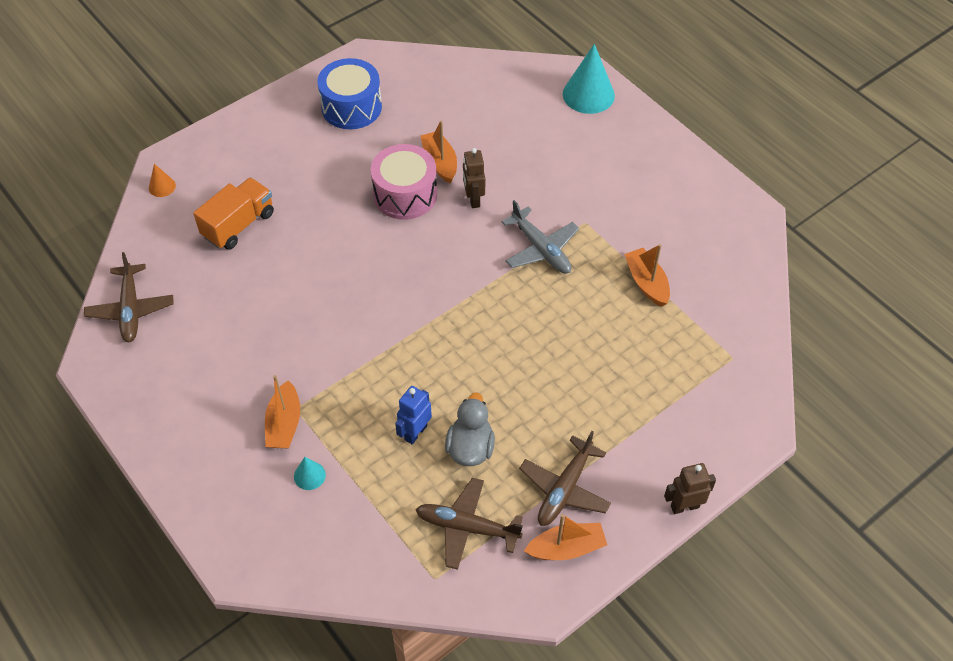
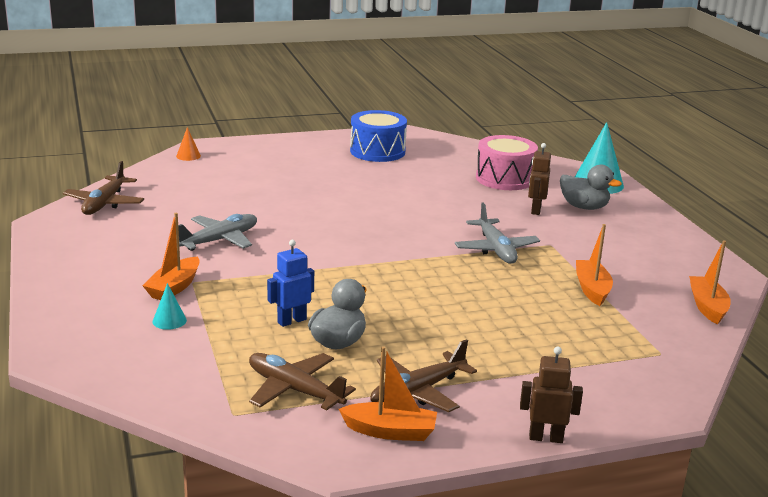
camera: 20 degrees right, 30 degrees down
orange truck [193,177,274,250] -> none
pink drum [371,144,437,220] -> pink drum moved to [476,135,538,190]
orange boat [421,121,457,183] -> orange boat moved to [689,240,731,325]
brown robot [463,148,485,208] -> brown robot moved to [528,143,551,215]
none -> grey plane [178,214,257,251]
none -> grey duck [560,165,622,210]

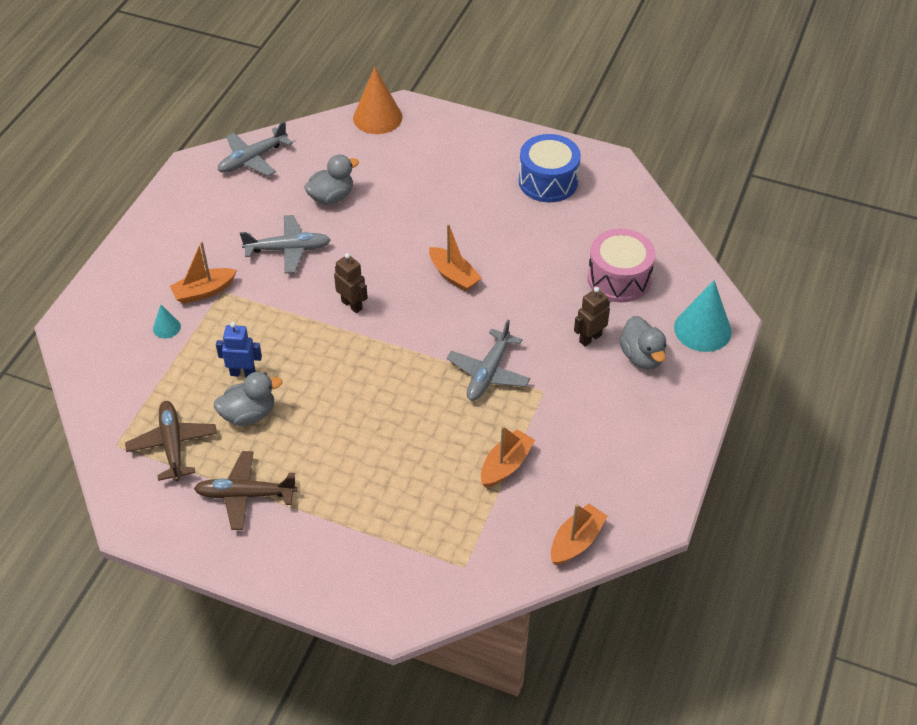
camera: 40 degrees right, 25 degrees up
brown plane [63,161,144,215] -> grey plane [218,121,293,176]
orange cone [176,127,201,161] -> orange cone [353,67,402,134], size x2.06
orange boat [339,346,437,441] -> orange boat moved to [429,224,482,292]
brown robot [520,346,583,443] -> brown robot moved to [334,253,368,313]
none -> grey duck [304,154,359,205]

